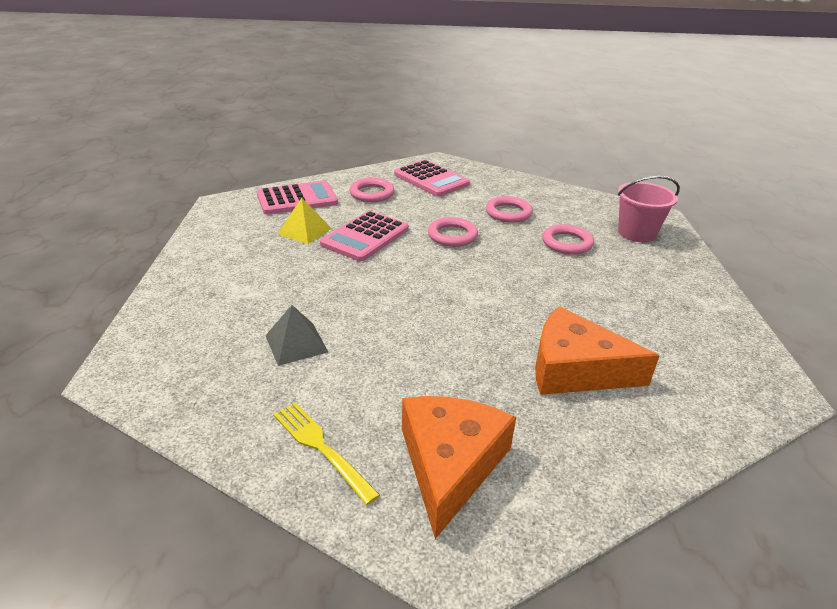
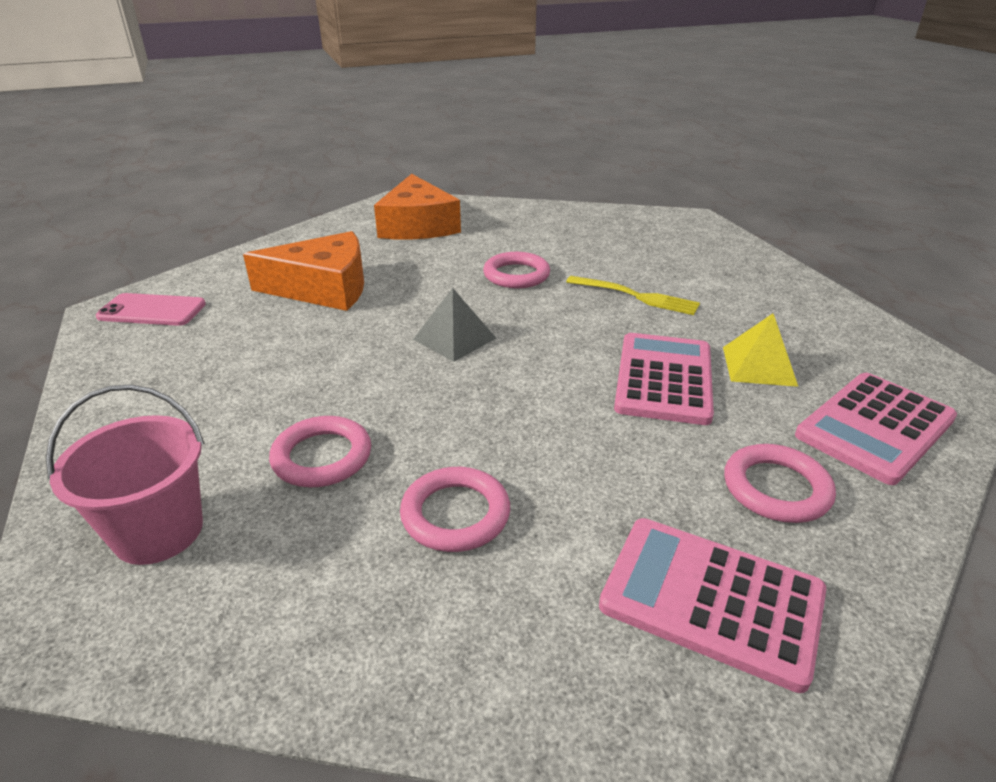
camera: 160 degrees right, 0 degrees up
grey pyramid [265,305,328,366] -> grey pyramid moved to [413,288,496,362]
yellow fork [273,402,380,505] -> yellow fork moved to [566,276,700,315]
pink ring [428,217,478,247] -> pink ring moved to [483,252,550,288]
none -> pink phone [96,293,206,326]

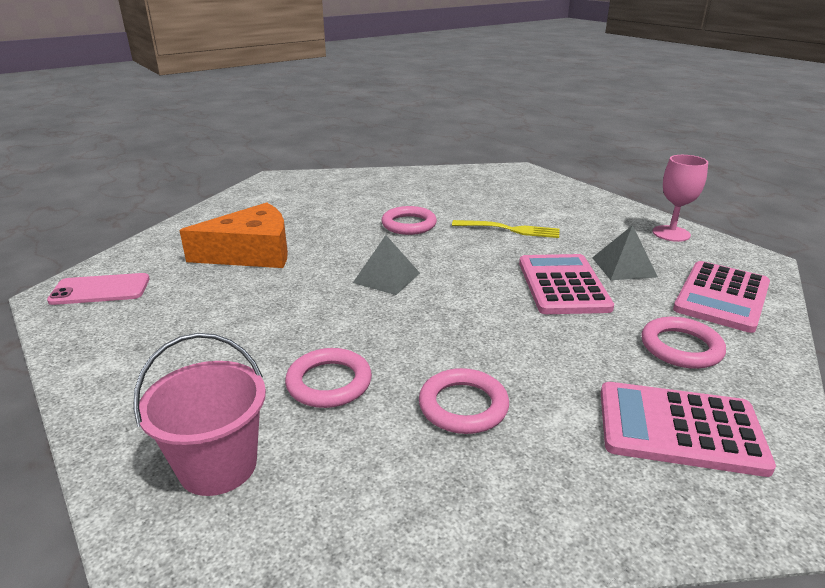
camera: 15 degrees left, 5 degrees down
orange cheese [374,174,461,239] -> none
yellow pyramid [723,314,798,387] -> grey pyramid [592,225,658,280]
none -> pink goblet [653,155,708,242]

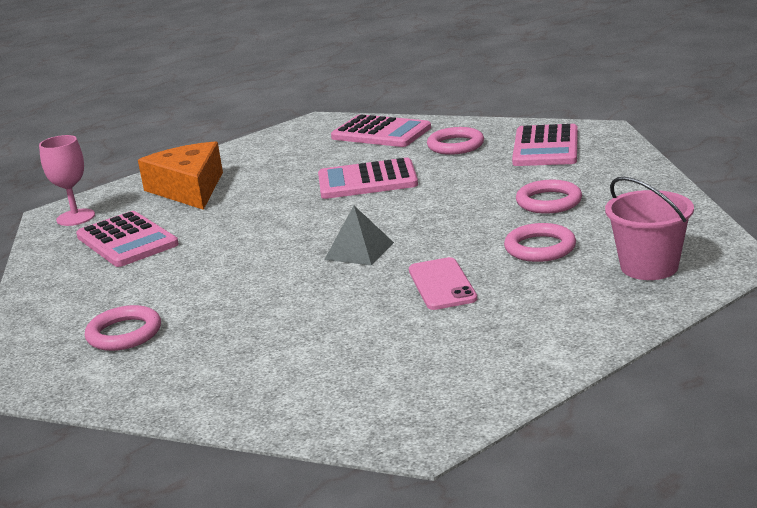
camera: 90 degrees left, 5 degrees down
pink phone [47,273,150,305] -> pink phone moved to [409,257,477,310]
orange cheese [179,203,288,268] -> orange cheese moved to [138,141,223,210]
pink ring [382,206,437,235] -> pink ring moved to [85,305,161,351]
yellow fork [452,220,559,238] -> none
grey pyramid [592,225,658,280] -> none
pink goblet [653,155,708,242] -> pink goblet moved to [39,135,95,226]
none -> pink calculator [76,211,179,267]

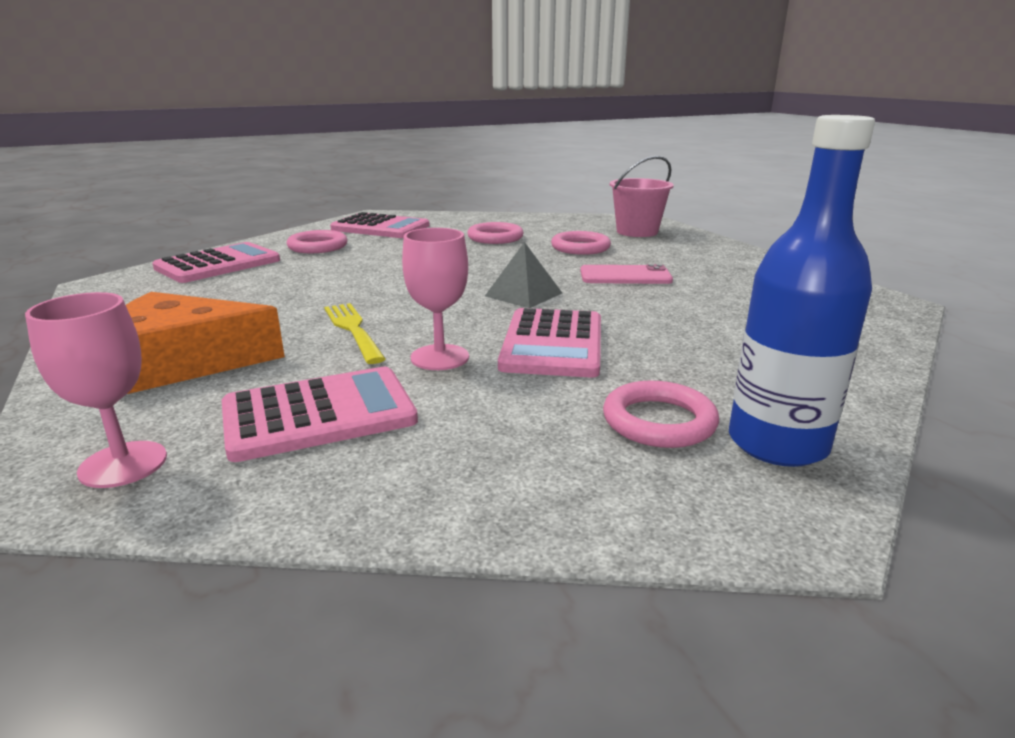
camera: 80 degrees left, 0 degrees up
pink calculator [318,158,418,199] -> pink calculator moved to [498,308,601,378]
none -> yellow fork [324,303,386,364]
none -> pink goblet [402,228,469,370]
none -> blue bottle [729,115,875,467]

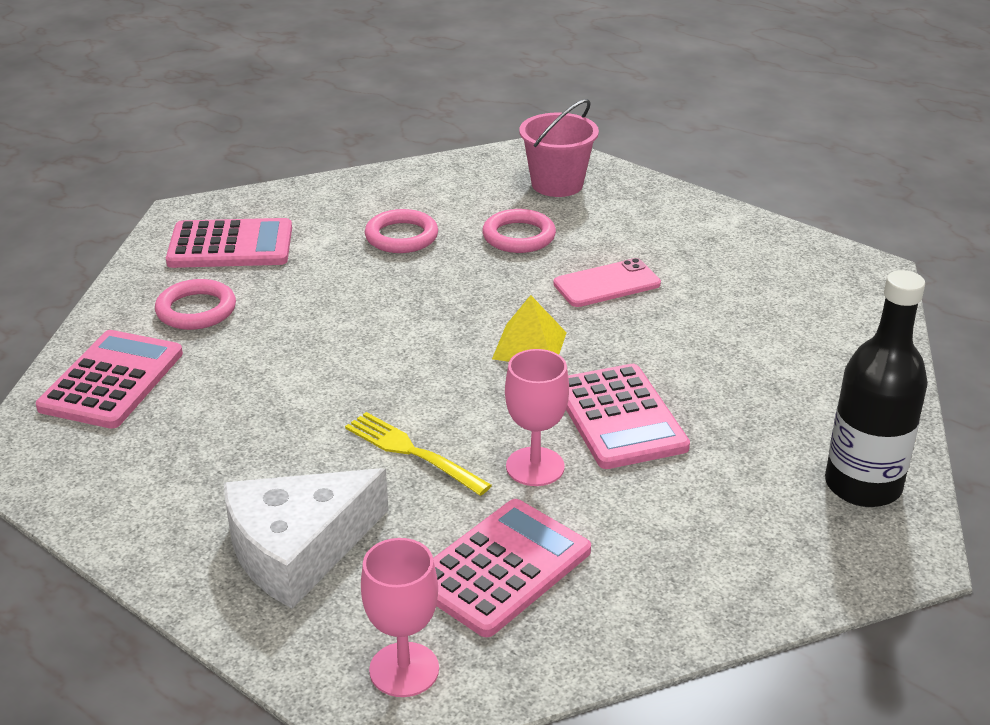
camera: 25 degrees left, 10 degrees up
orange cheese [126,292,285,394] -> white cheese [224,468,388,609]
grey pyramid [485,242,562,308] -> yellow pyramid [492,295,567,362]
pink ring [603,381,719,448] -> none
blue bottle [729,115,875,467] -> black bottle [825,270,928,507]

